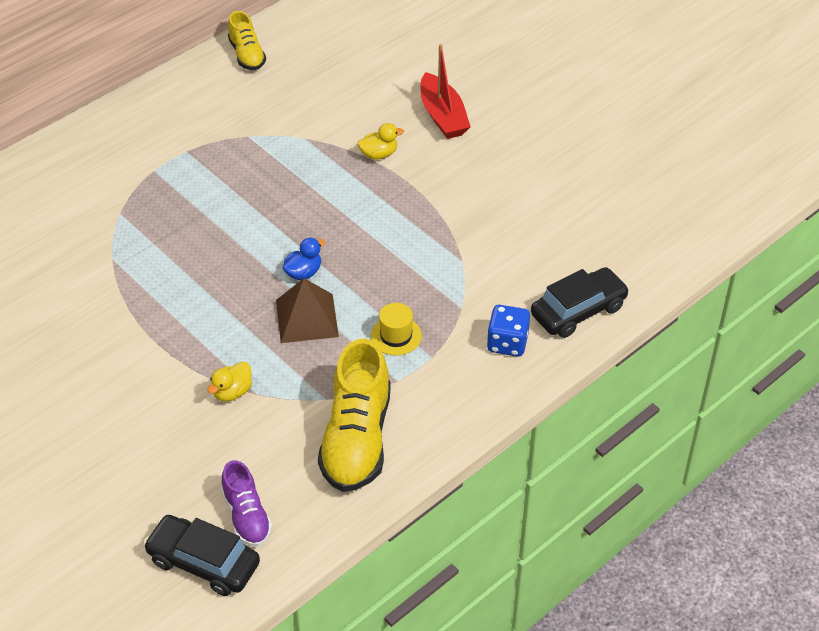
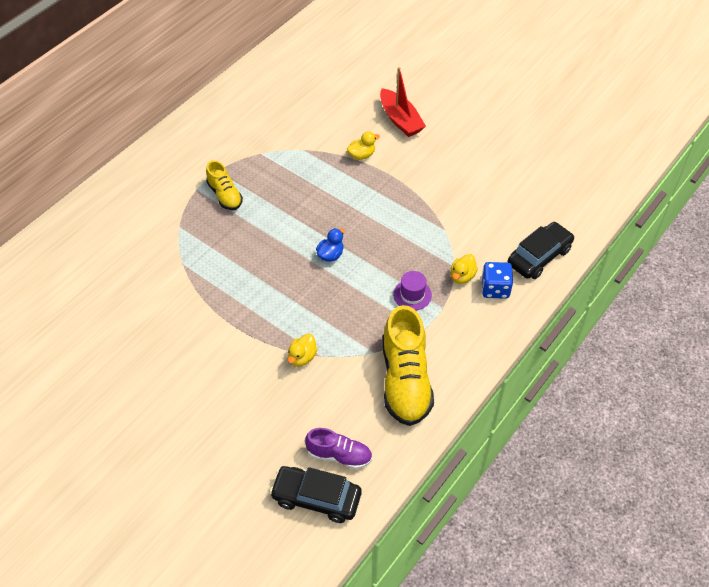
camera: 10 degrees left, 5 degrees up
purple shoe [221,460,272,547] -> purple shoe turned 45 degrees counterclockwise [305,428,372,469]
yellow shoe [228,11,266,70] -> yellow shoe moved to [206,160,243,210]
brown pyramid [276,278,339,343] -> none
yellow hat [371,303,422,356] -> purple hat [393,271,432,311]
none -> yellow duck [451,254,478,284]

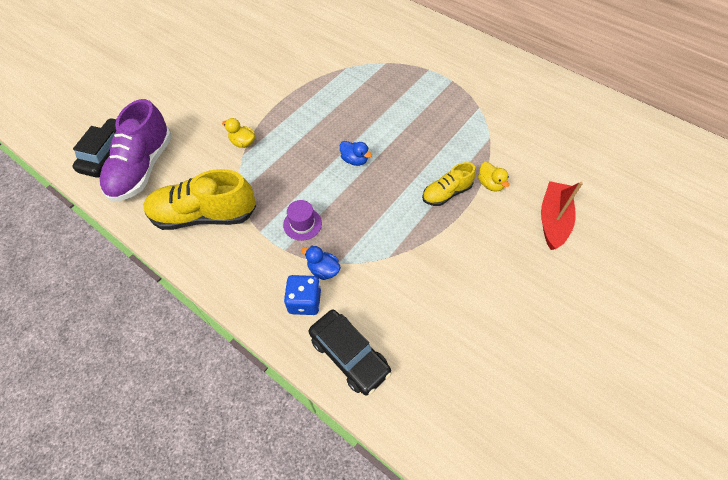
camera: 90 degrees right, 5 degrees up
yellow shoe [206,160,243,210] -> yellow shoe moved to [422,162,476,206]
purple shoe [305,428,372,469] -> purple shoe [100,99,172,202], size x1.80
red boat [380,67,426,137] -> red boat turned 135 degrees clockwise [541,181,583,250]
yellow duck [451,254,478,284] -> blue duck [301,246,341,280]

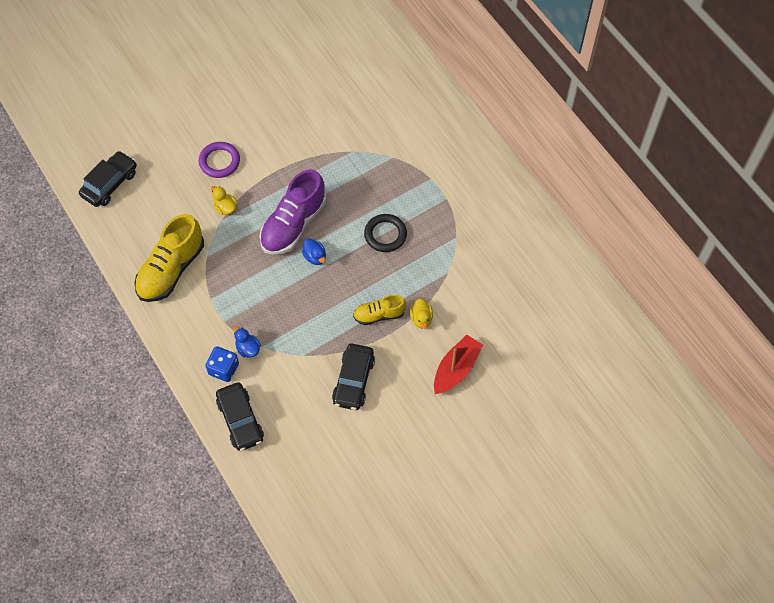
camera: 20 degrees right, 5 degrees up
purple shoe [100,99,172,202] -> purple shoe moved to [260,169,326,255]
yellow shoe [143,169,256,230] -> yellow shoe turned 75 degrees counterclockwise [135,214,204,302]
purple hat [283,200,322,241] -> none
none -> purple ring [199,142,240,178]
none -> black car [332,344,375,410]
none -> black ring [364,214,407,252]

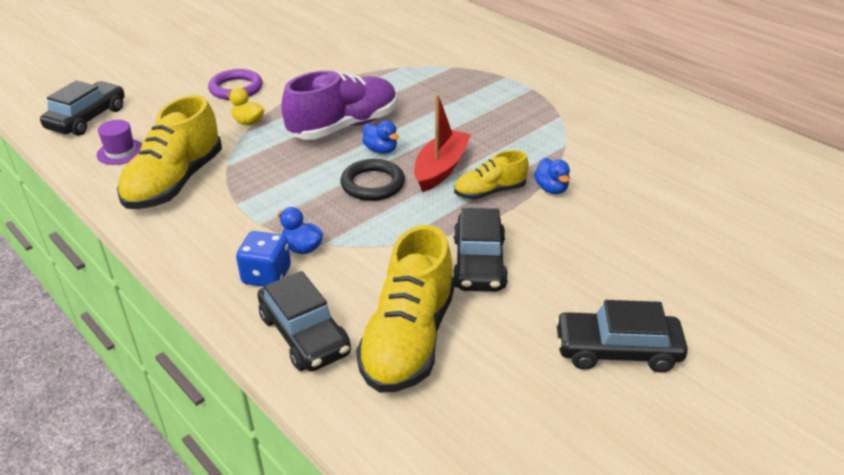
camera: 10 degrees left, 25 degrees down
purple shoe [260,169,326,255] -> purple shoe turned 150 degrees counterclockwise [281,71,397,140]
black ring [364,214,407,252] -> black ring moved to [341,159,405,201]
yellow duck [410,298,433,329] -> blue duck [534,158,570,194]
red boat [434,335,483,394] -> red boat moved to [414,94,471,192]
none -> purple hat [97,120,143,165]
none -> yellow shoe [356,225,455,393]
none -> black car [555,300,688,373]

